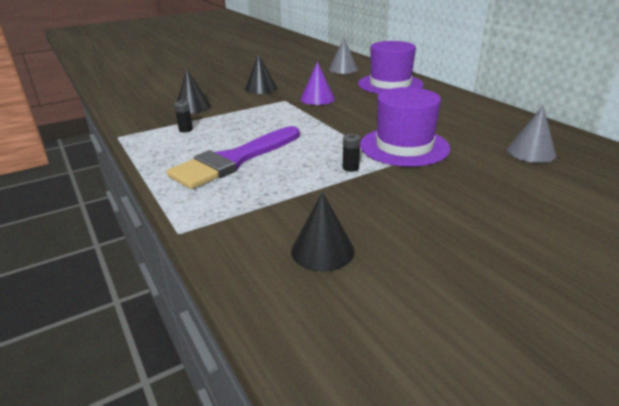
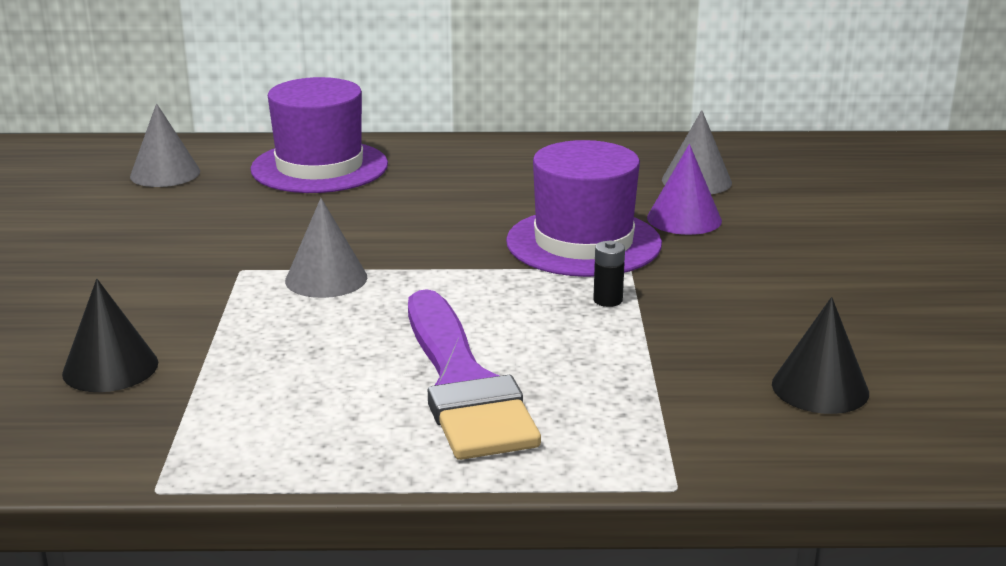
camera: 60 degrees left, 5 degrees down
black battery [174,100,193,132] -> none
black cone [245,53,277,94] -> none
purple cone [300,62,335,105] -> purple cone moved to [647,144,722,235]
none -> grey cone [285,198,367,298]

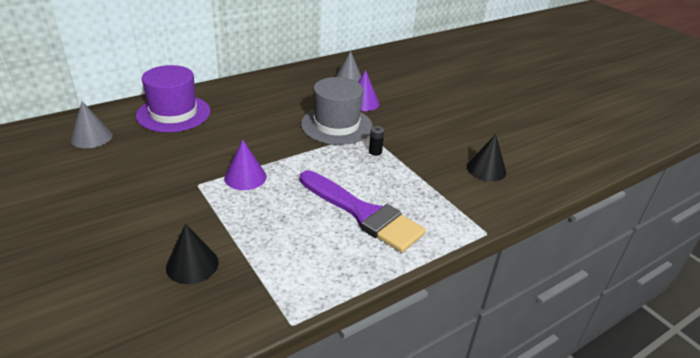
camera: 35 degrees left, 10 degrees up
grey cone [285,198,367,298] -> purple cone [224,140,267,190]
purple hat [506,140,662,277] -> grey hat [301,77,373,145]

